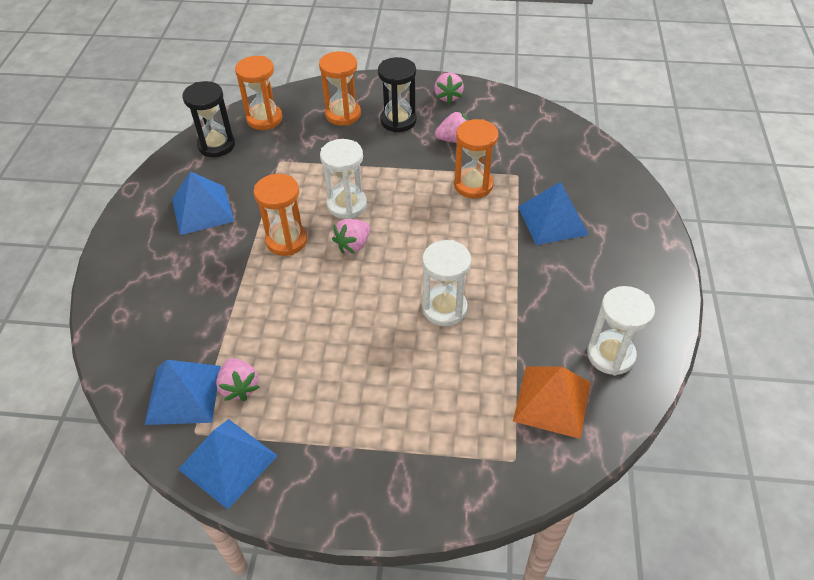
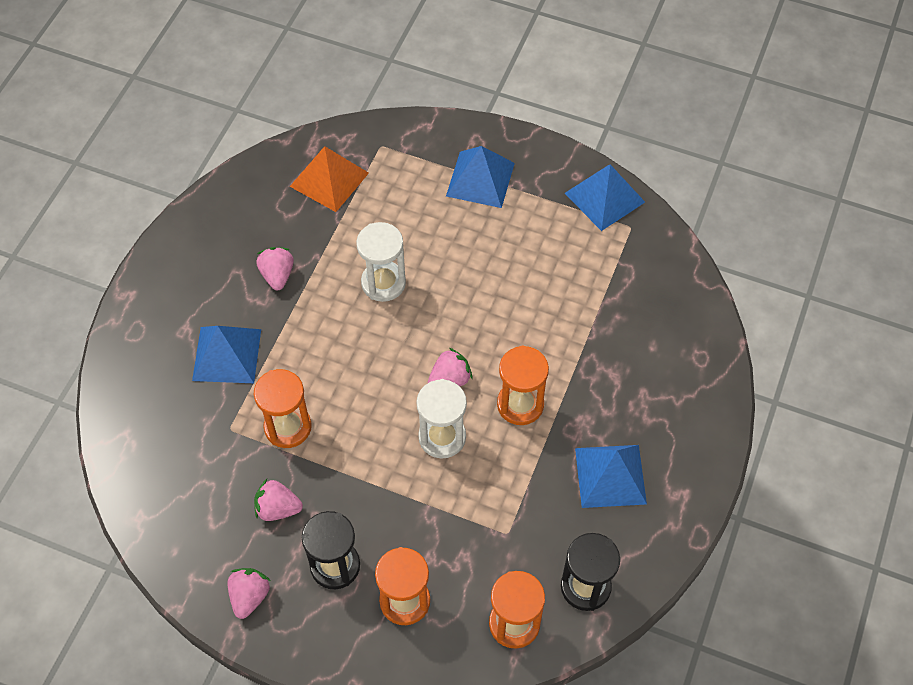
camera: 165 degrees left, 10 degrees up
blue pyramid [145,360,221,425] -> blue pyramid moved to [446,146,515,208]
pink strawberry [216,358,259,401] -> pink strawberry moved to [256,247,294,290]
white hourglass [587,286,655,375] -> none

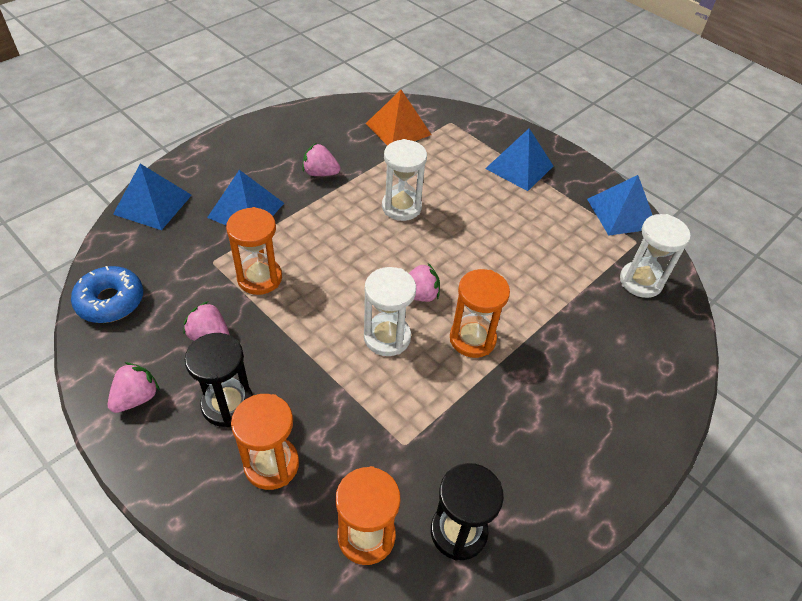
camera: 20 degrees right, 10 degrees down
pink strawberry [256,247,294,290] -> pink strawberry turned 90 degrees counterclockwise [302,143,341,176]
blue pyramid [575,445,647,508] -> blue pyramid moved to [113,164,192,230]
none -> blue donut [71,266,143,323]
none -> white hourglass [620,214,691,298]

